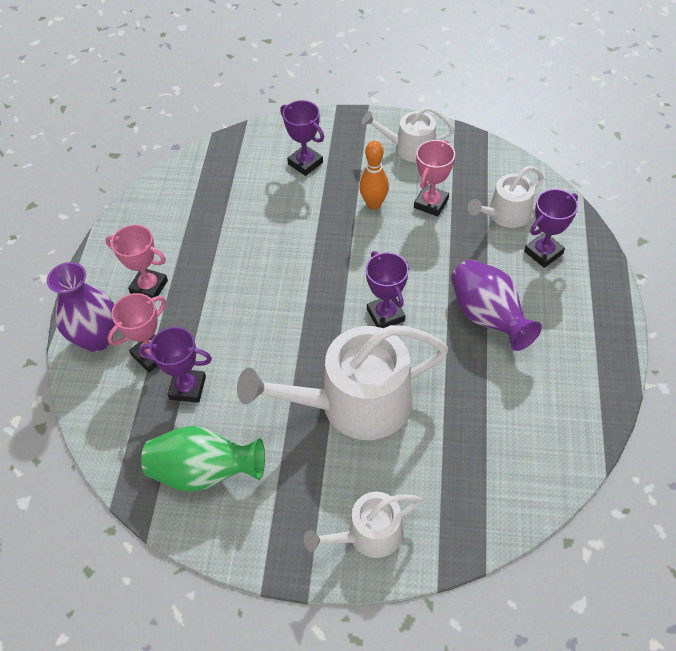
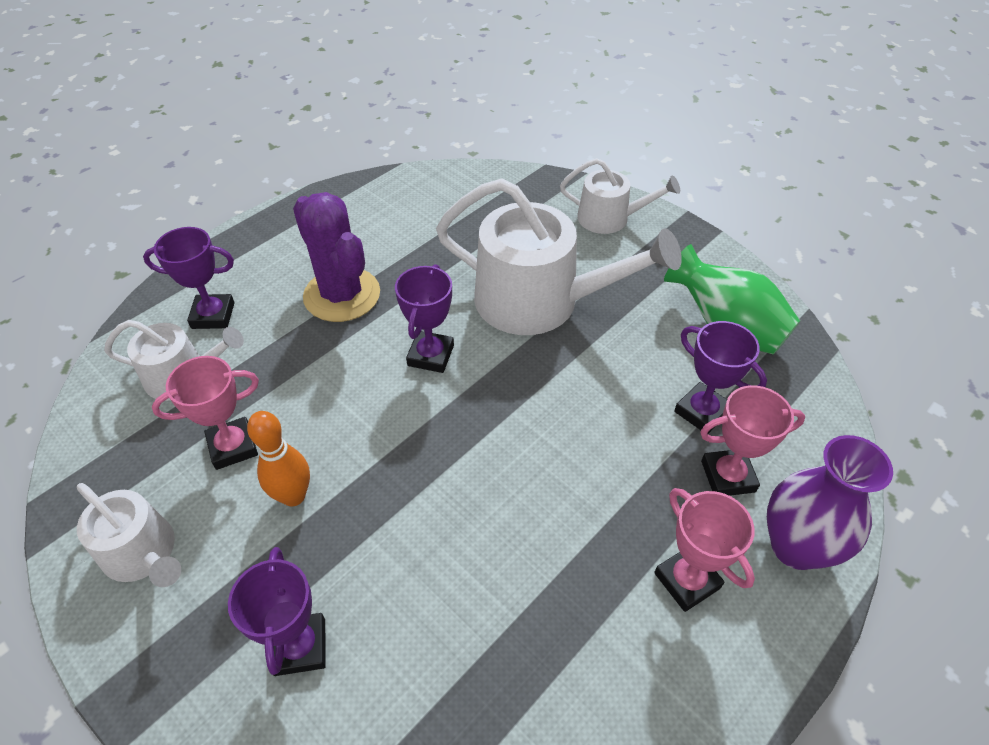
camera: 145 degrees left, 5 degrees down
purple vase [451,259,542,351] -> purple cactus [293,192,380,322]

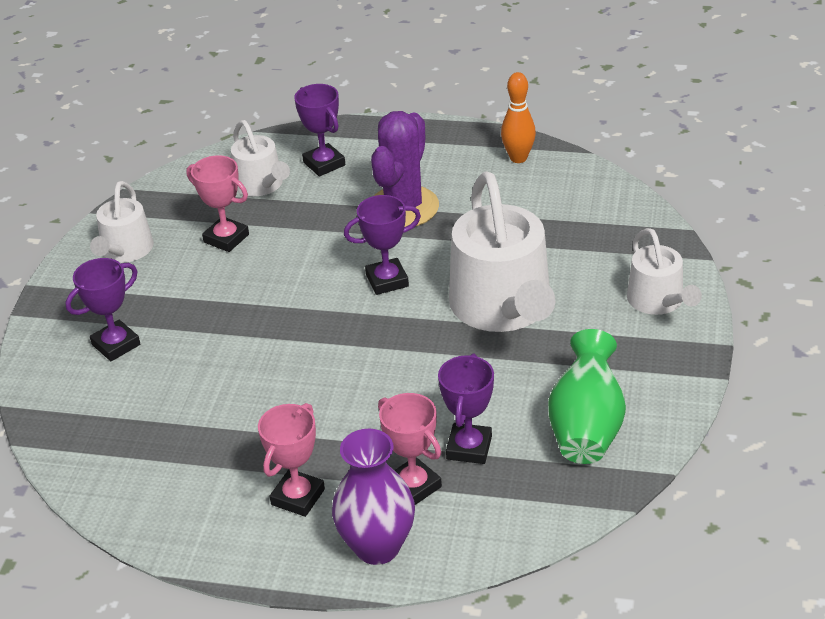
camera: 60 degrees right, 10 degrees down
orange bowling pin [247,411,310,506] -> orange bowling pin moved to [501,72,536,163]

